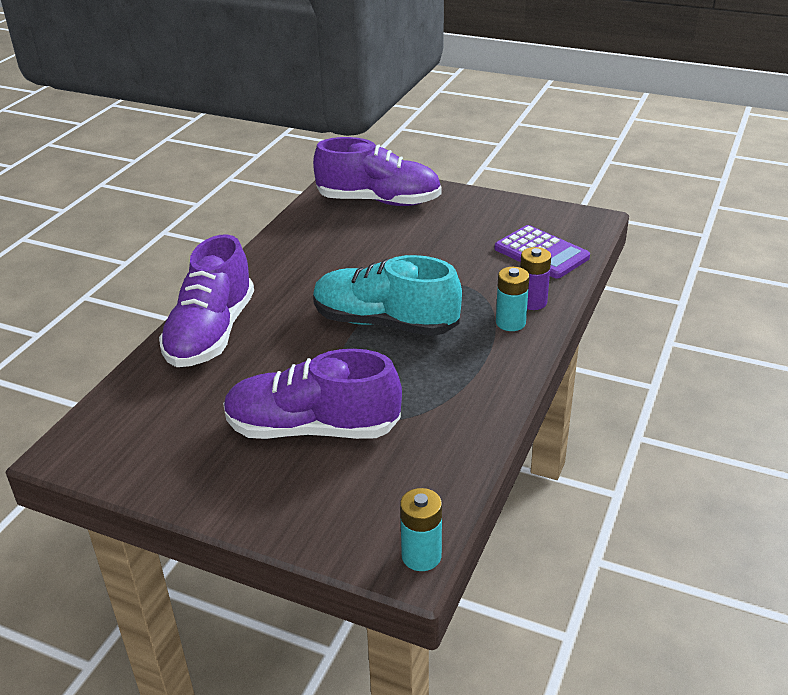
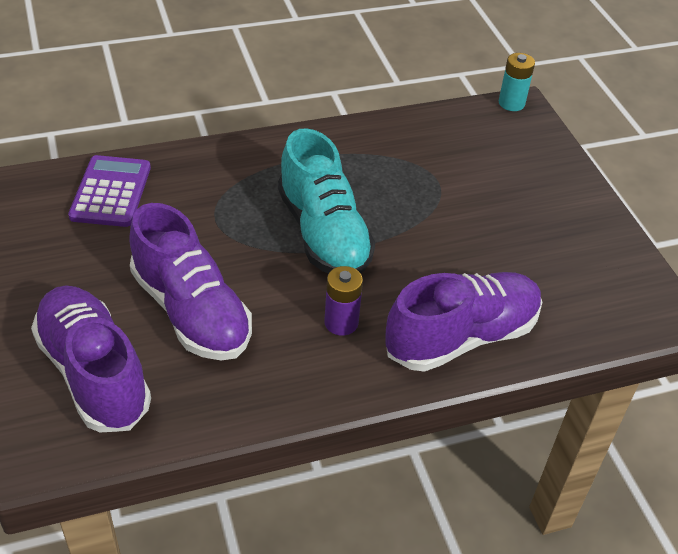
camera: 135 degrees left, 10 degrees up
purple shoe [223,349,402,439] -> purple shoe moved to [129,203,252,360]
turquoise battery [496,267,529,331] -> none
purple battery [520,247,551,310] -> purple battery moved to [324,266,363,336]

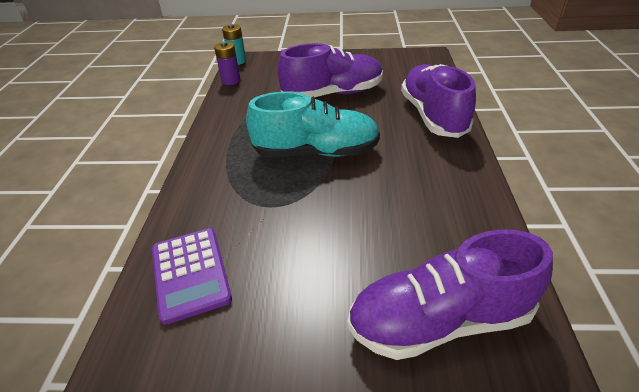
camera: 65 degrees left, 5 degrees down
purple calculator [68,155,151,227] -> purple calculator turned 135 degrees counterclockwise [152,228,232,325]
purple shoe [129,203,252,360] -> purple shoe moved to [278,43,383,98]
purple battery [324,266,363,336] -> purple battery moved to [214,41,240,85]

